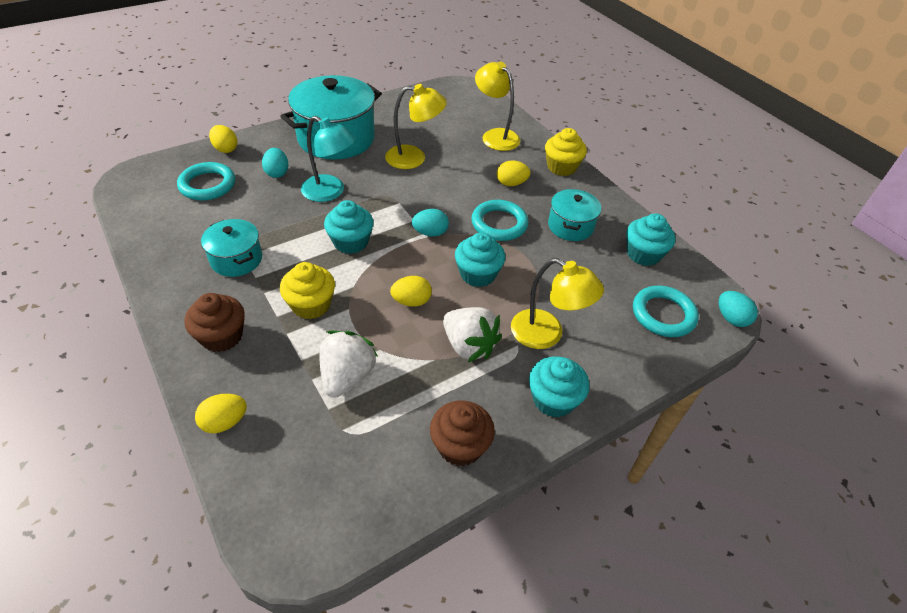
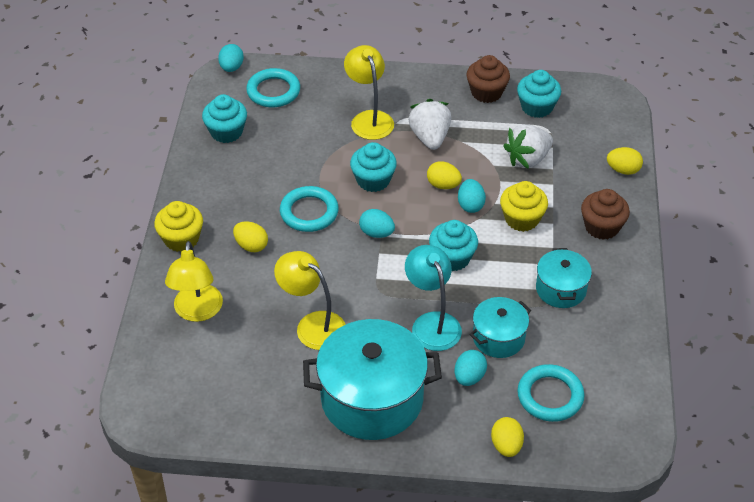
camera: 140 degrees left, 0 degrees up
turquoise cupcake [529,356,589,417] -> turquoise cupcake moved to [517,70,561,118]
turquoise pot [548,189,601,241] -> turquoise pot moved to [469,297,531,358]
none -> turquoise egg [458,179,486,213]

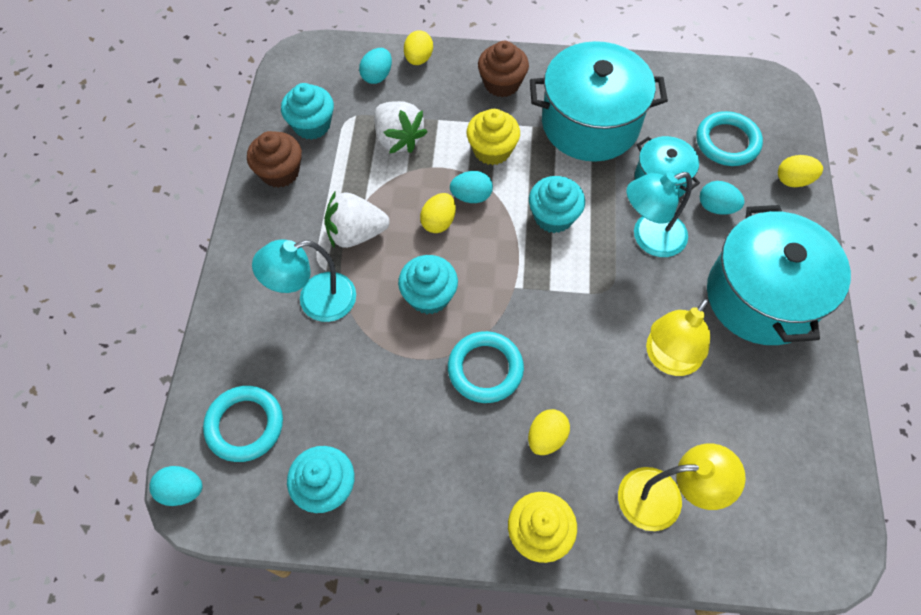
camera: 90 degrees left, 15 degrees up
yellow lamp [344,45,394,140] -> turquoise lamp [252,239,356,322]
turquoise egg [359,209,395,238] -> turquoise egg moved to [359,48,392,84]
turquoise pot [536,248,592,308] -> turquoise pot [530,41,668,162], size x1.88

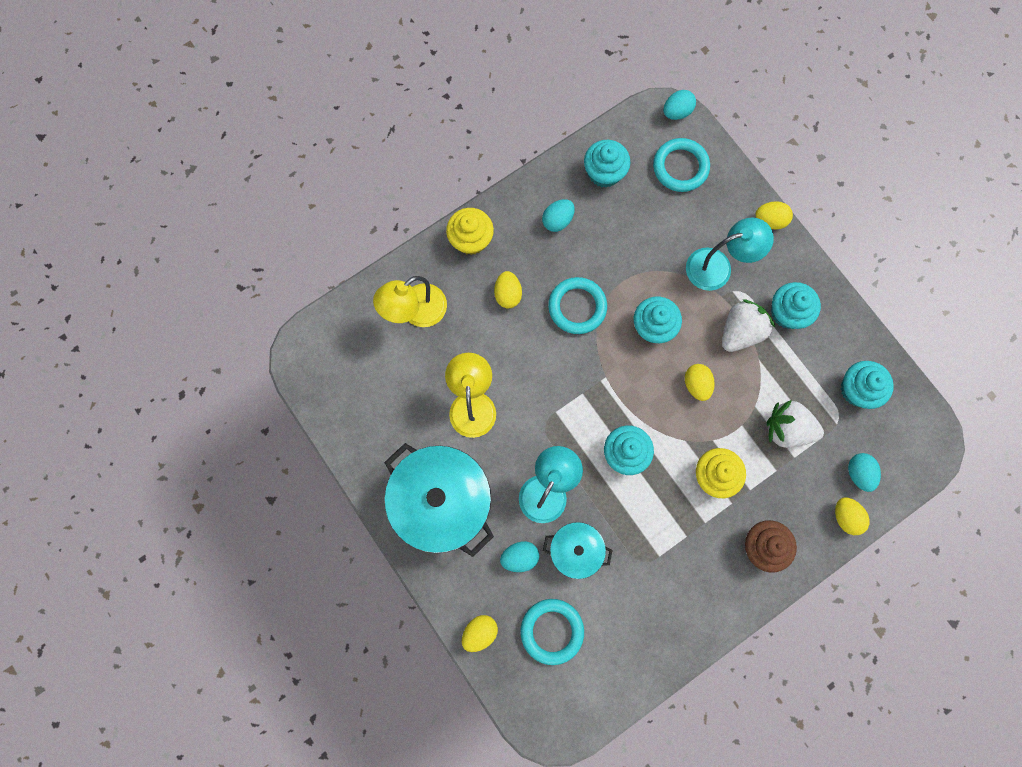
camera: 140 degrees right, 15 degrees up
brown cupcake [247,131,302,188] -> none
turquoise lamp [252,239,356,322] -> turquoise lamp turned 45 degrees clockwise [686,218,774,291]
turquoise egg [450,171,493,203] -> turquoise egg moved to [542,199,575,232]
turquoise pot [530,41,668,162] -> none
none -> yellow egg [756,201,793,229]
none -> turquoise cupcake [771,282,821,329]

